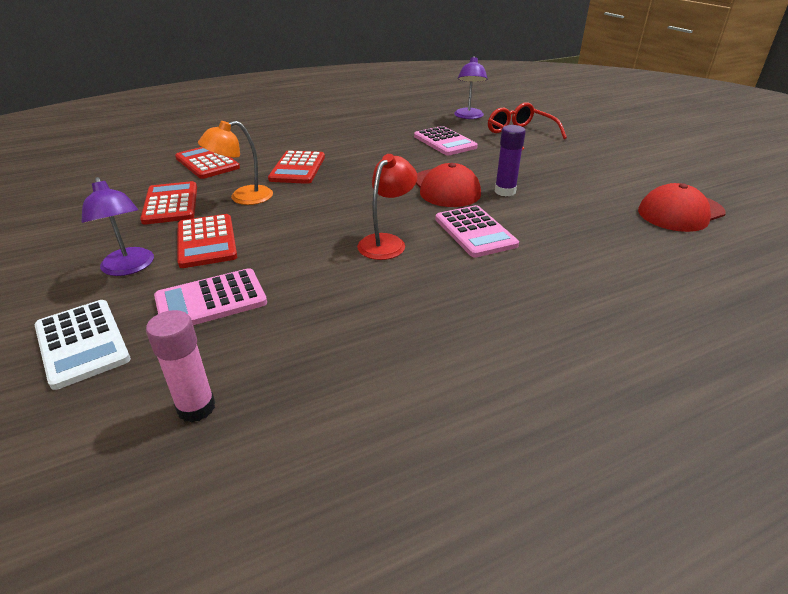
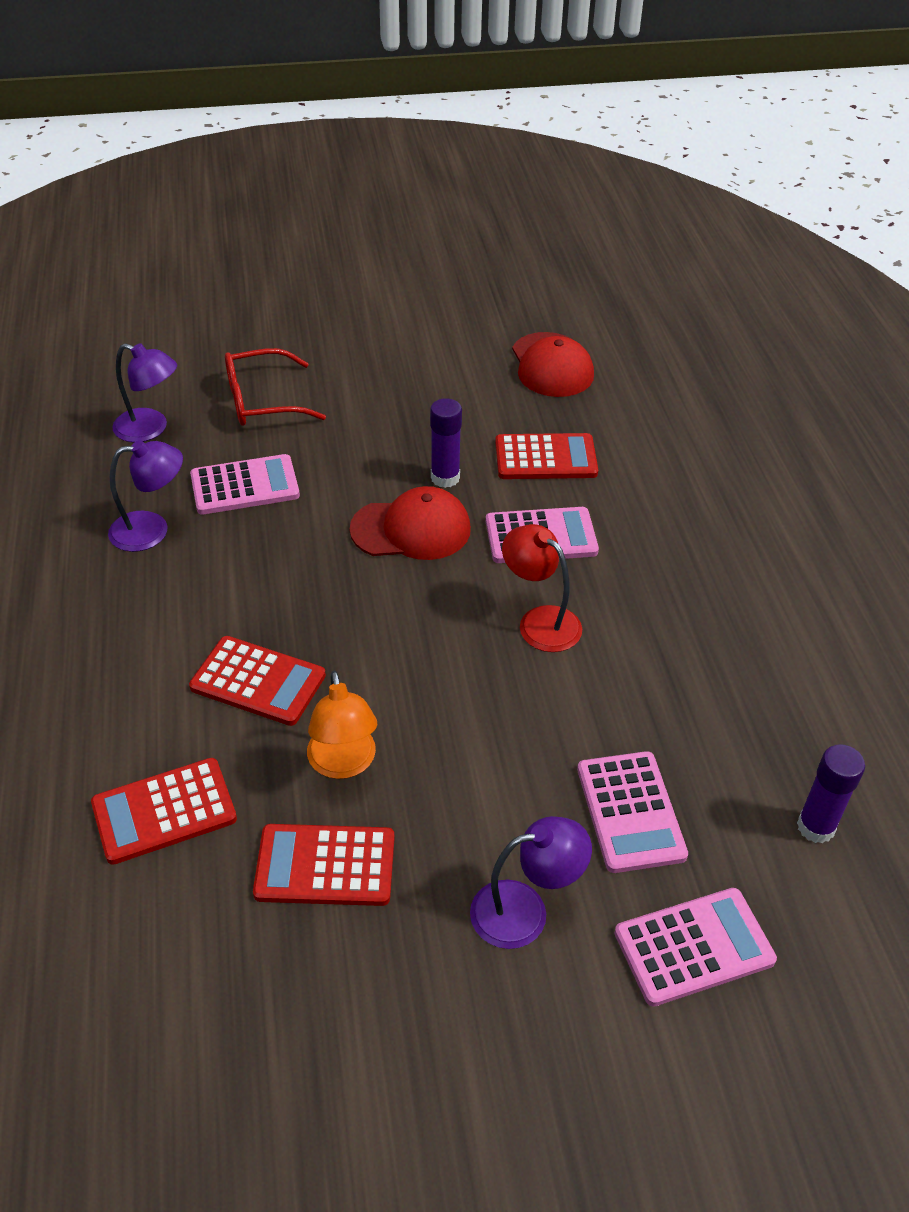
camera: 75 degrees left, 10 degrees up
white calculator [35,300,131,390] -> pink calculator [614,888,777,1007]
pink glue stick [146,310,215,423] -> purple glue stick [797,744,865,843]
red calculator [178,214,237,268] -> red calculator moved to [495,433,598,479]
none -> purple lamp [108,440,183,552]

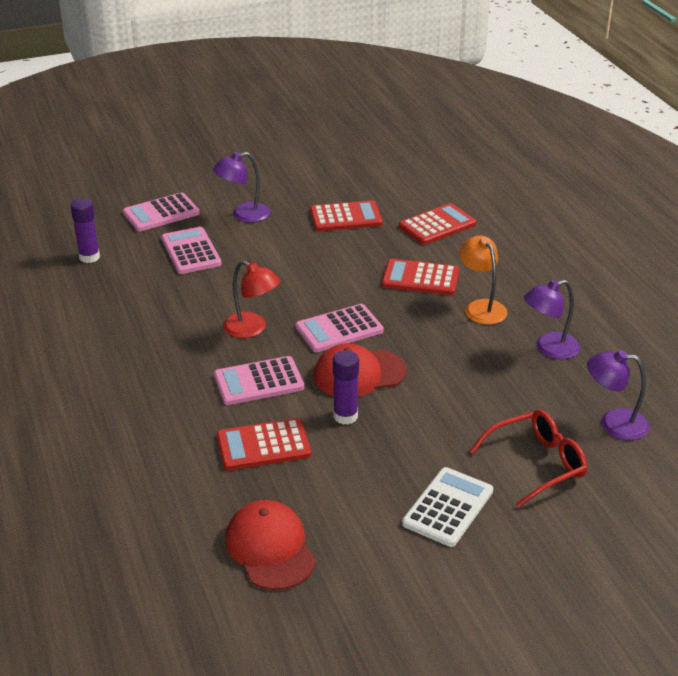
camera: 170 degrees right, 10 degrees down
pink calculator [190,454,300,515] -> pink calculator moved to [296,304,384,352]
orange lamp [307,671,377,779] -> orange lamp moved to [459,235,507,325]
none -> white calculator [402,467,493,547]

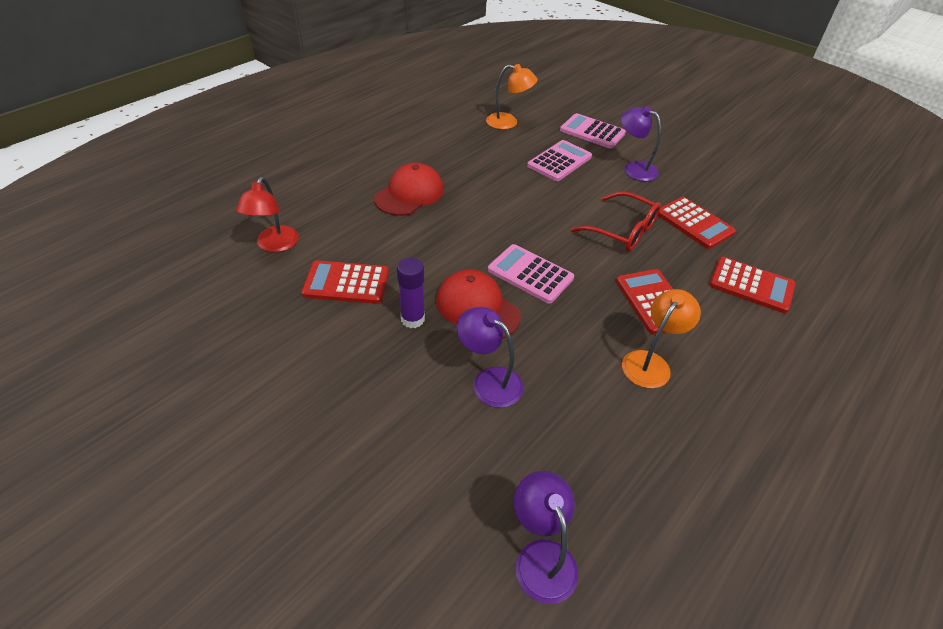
camera: 60 degrees right, 10 degrees up
purple glue stick [71,198,100,263] -> orange lamp [486,64,538,129]
pink calculator [214,356,304,405] -> none
red calculator [217,418,311,470] -> red calculator turned 45 degrees counterclockwise [301,260,389,304]
red lamp [223,260,280,338] -> red lamp moved to [236,177,299,252]
red cap [225,500,316,590] -> red cap moved to [374,163,444,216]
white calculator [402,467,493,547] -> none
red glasses [470,410,587,508] -> red glasses moved to [571,191,661,251]
purple lamp [524,280,580,359] -> purple lamp moved to [456,307,523,408]

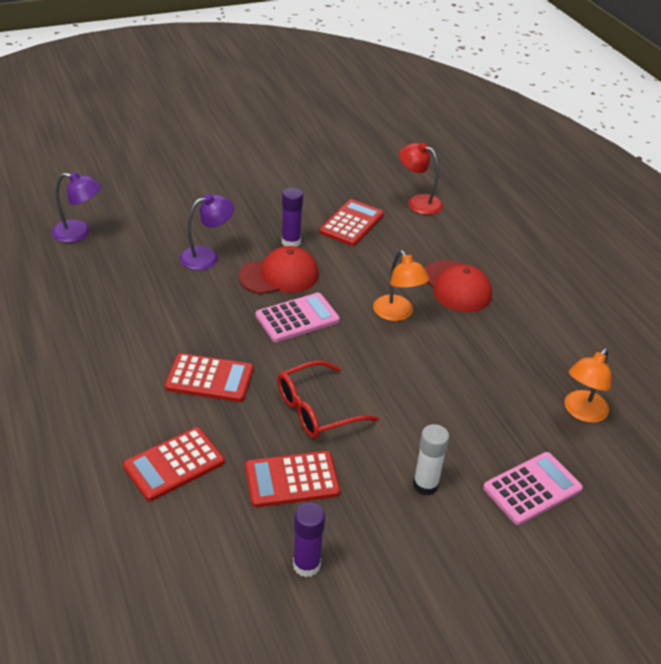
camera: 115 degrees right, 5 degrees down
pink calculator [527,140,592,181] -> none
purple lamp [621,106,661,181] -> white glue stick [413,424,449,496]
orange lamp [622,289,701,388] -> orange lamp moved to [373,250,429,321]
none -> purple glue stick [293,502,325,577]

